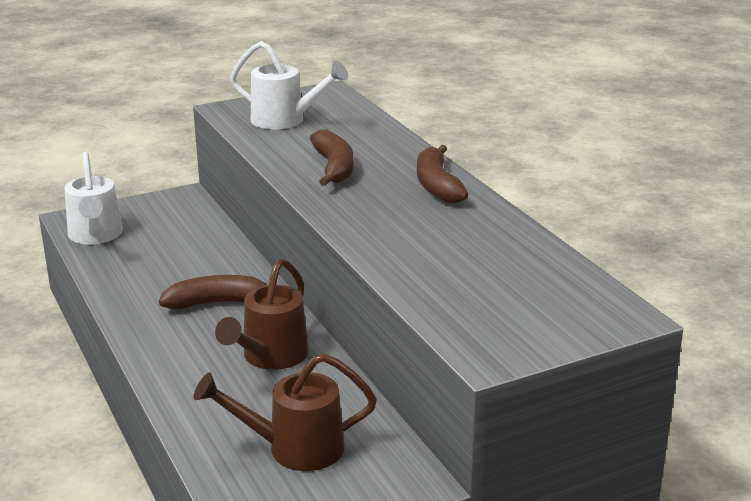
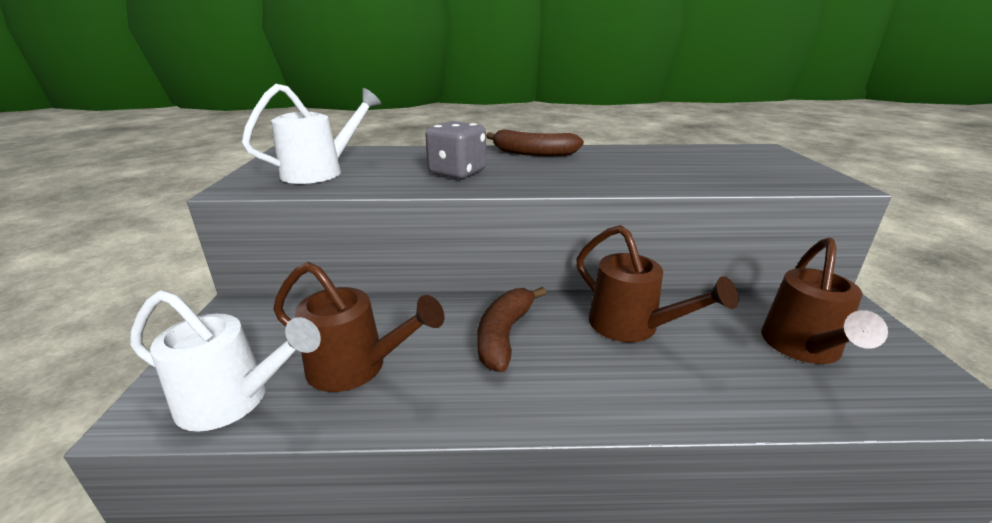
camera: 65 degrees left, 0 degrees up
brown banana [310,129,353,186] -> grey dice [425,121,486,179]
none -> brown watering can [273,262,445,392]

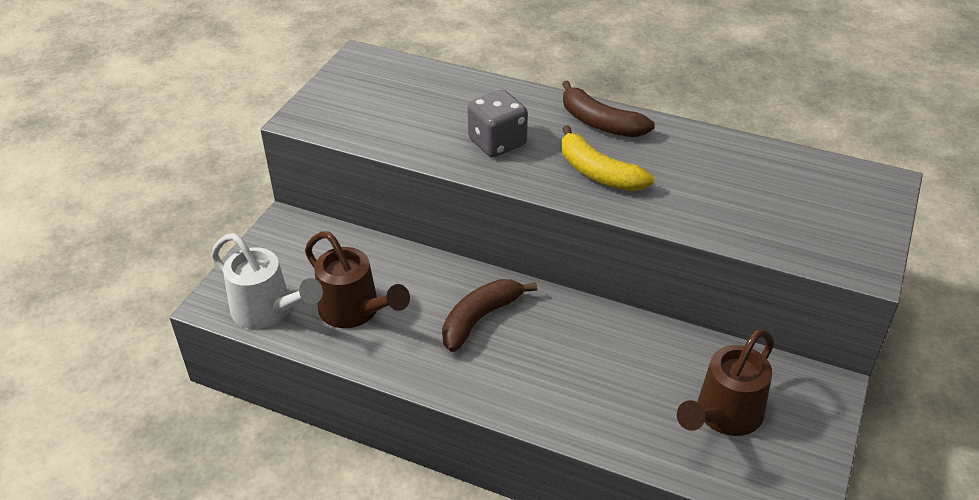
camera: 25 degrees right, 15 degrees up
white watering can [242,84,381,184] -> none
brown watering can [576,225,739,342] -> none
none -> yellow banana [561,125,654,191]

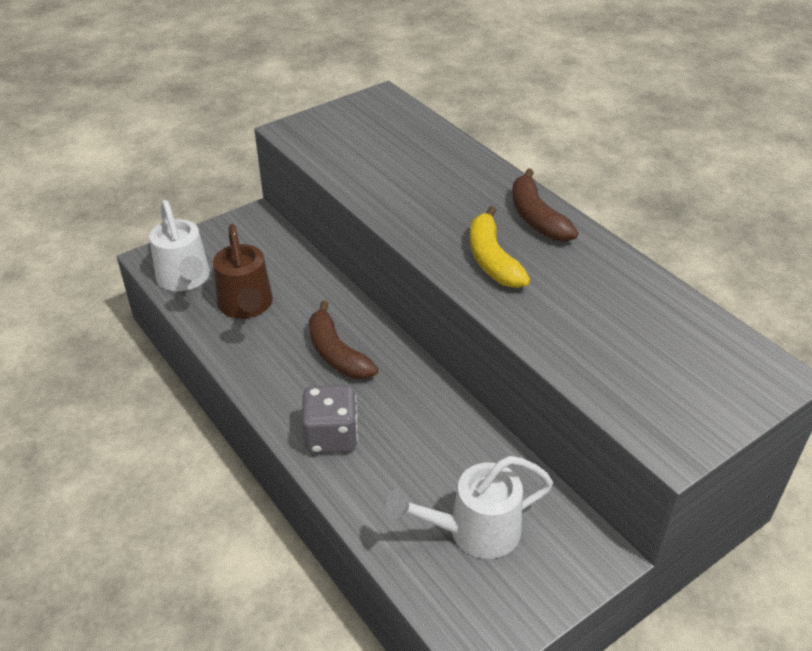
camera: 30 degrees right, 0 degrees up
brown banana [442,279,537,352] -> brown banana turned 105 degrees counterclockwise [309,301,378,379]
grey dice [467,90,528,157] -> grey dice moved to [302,385,358,454]
brown watering can [677,329,774,436] -> white watering can [385,456,553,559]

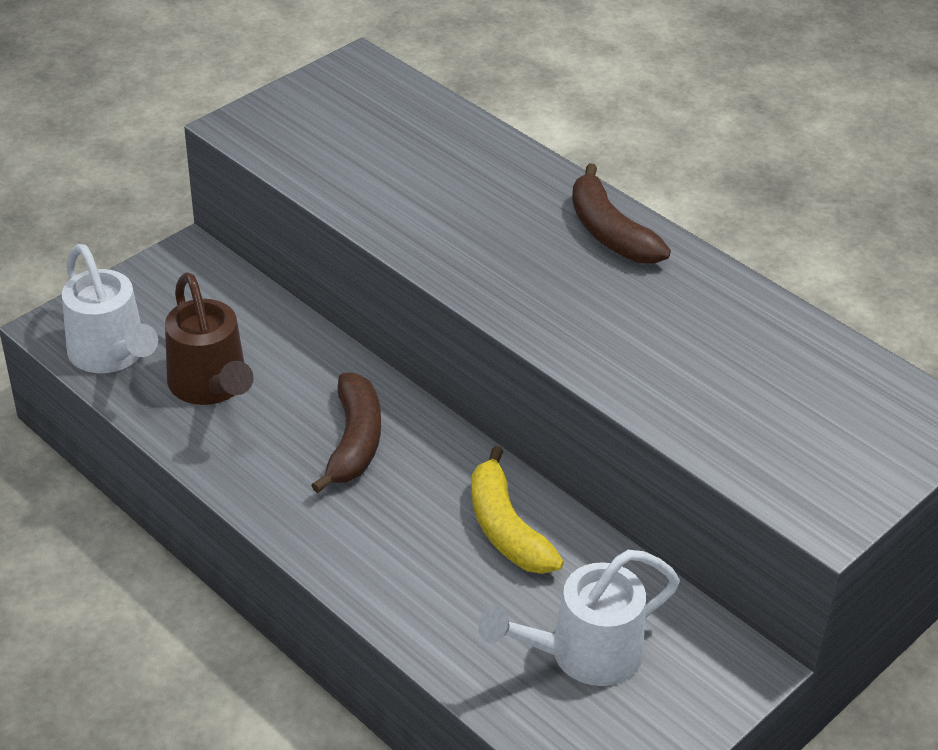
camera: 10 degrees left, 0 degrees up
grey dice [302,385,358,454] -> none
brown banana [309,301,378,379] -> brown banana turned 135 degrees counterclockwise [311,373,381,493]
yellow banana [470,206,531,288] -> yellow banana moved to [471,446,564,574]

